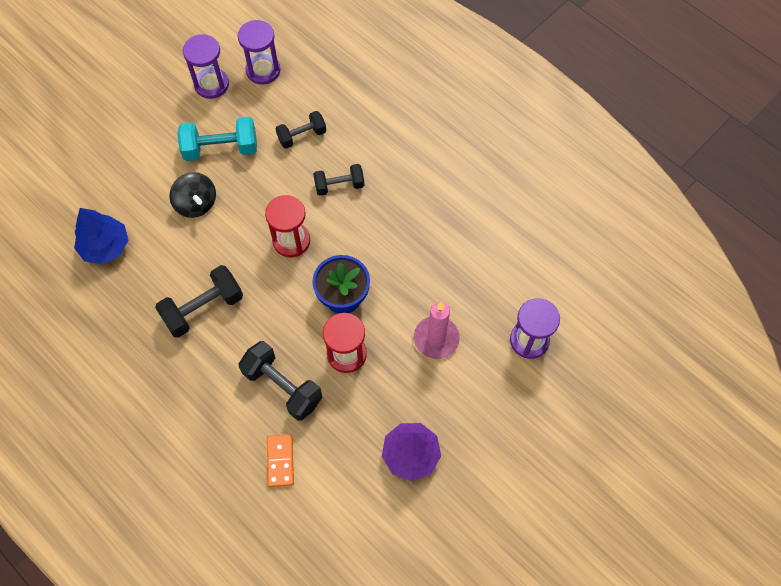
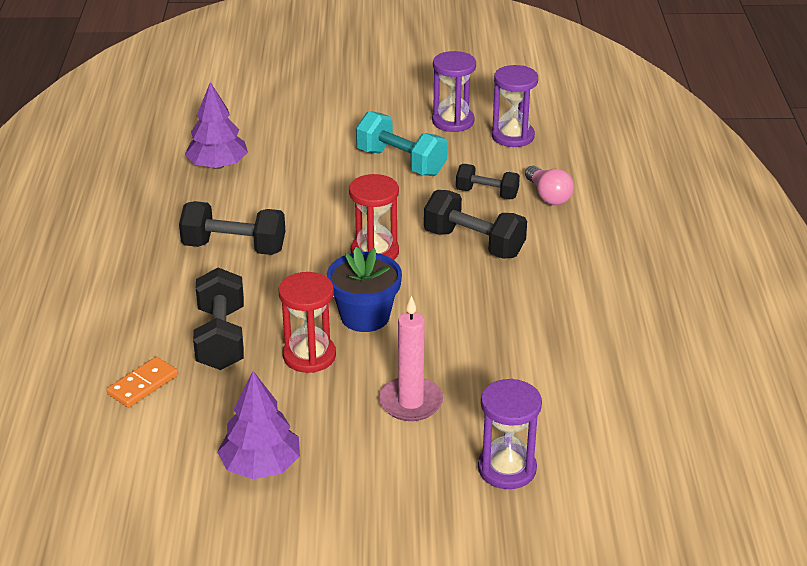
camera: 45 degrees right, 30 degrees down
blue tree [74,208,128,264] -> purple tree [185,82,248,169]
black spinning top [169,172,216,218] -> none
black dumbbell [313,164,364,196] -> black dumbbell [424,190,527,259], size x1.56
none -> pink light bulb [525,166,574,205]

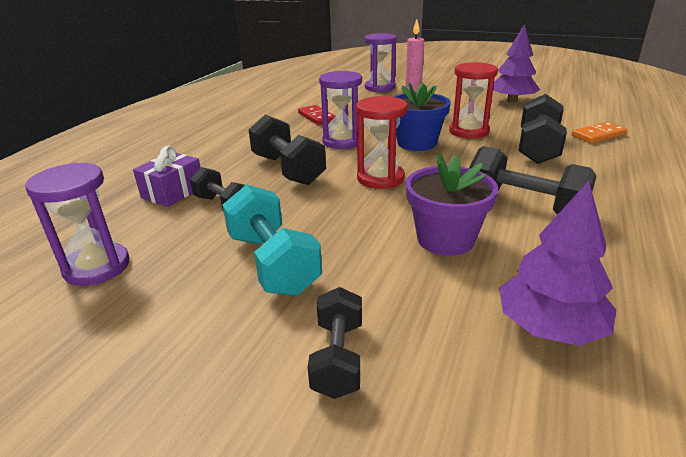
camera: 155 degrees left, 5 degrees down
purple hourglass [432,51,476,132] -> purple hourglass moved to [319,71,362,149]
pink light bulb [525,166,574,205] -> purple gift [133,146,201,207]
none -> red domino [298,105,336,125]
none -> black dumbbell [308,287,362,399]
none -> purple flower pot [406,153,498,256]

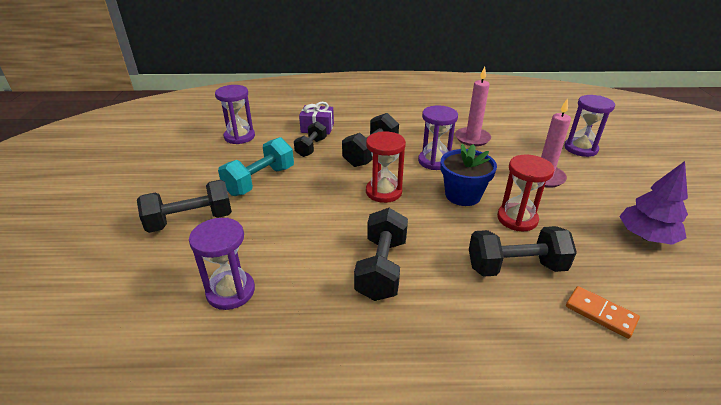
camera: 65 degrees right, 5 degrees up
red domino [298,105,336,125] -> pink candle [455,67,491,146]
black dumbbell [308,287,362,399] -> black dumbbell [137,180,232,233], size x1.56
purple flower pot [406,153,498,256] -> none
purple tree [499,181,616,346] -> purple hourglass [189,218,255,310]

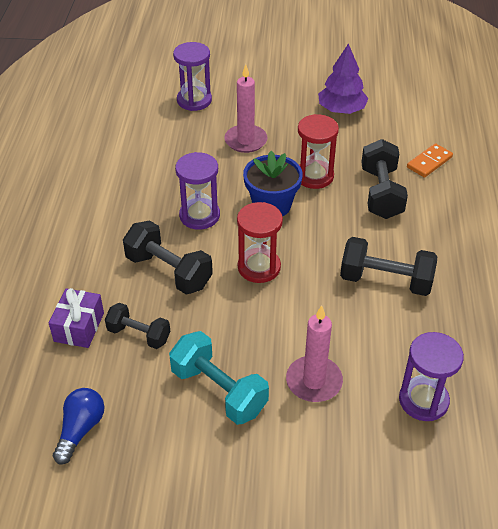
camera: 85 degrees left, 10 degrees up
black dumbbell [137,180,232,233] -> none
purple hourglass [215,85,255,144] -> blue light bulb [53,388,105,464]
pink candle [455,67,491,146] -> pink candle moved to [286,305,343,402]

